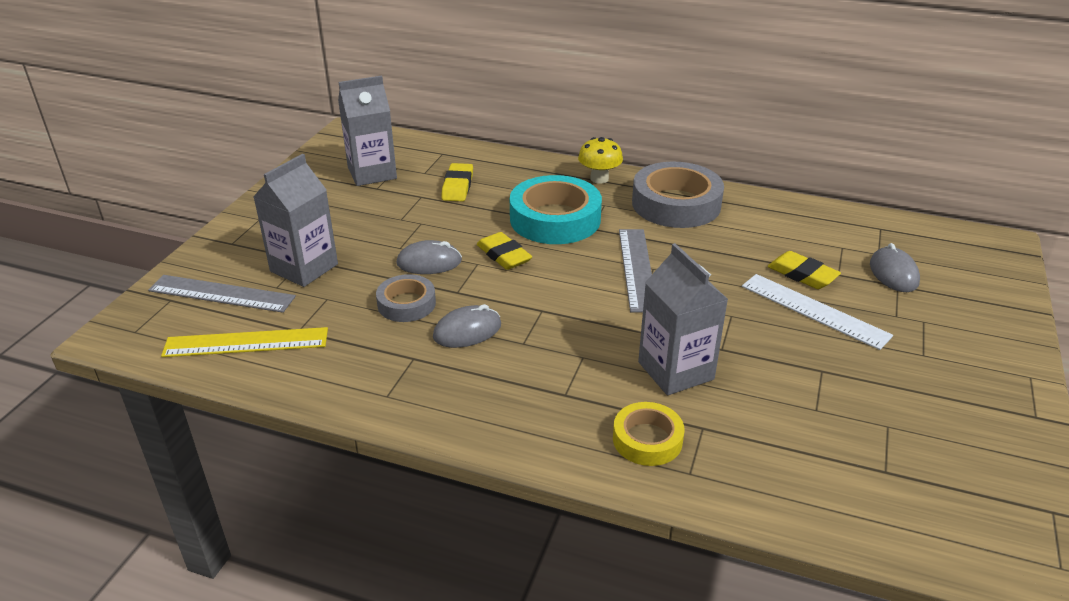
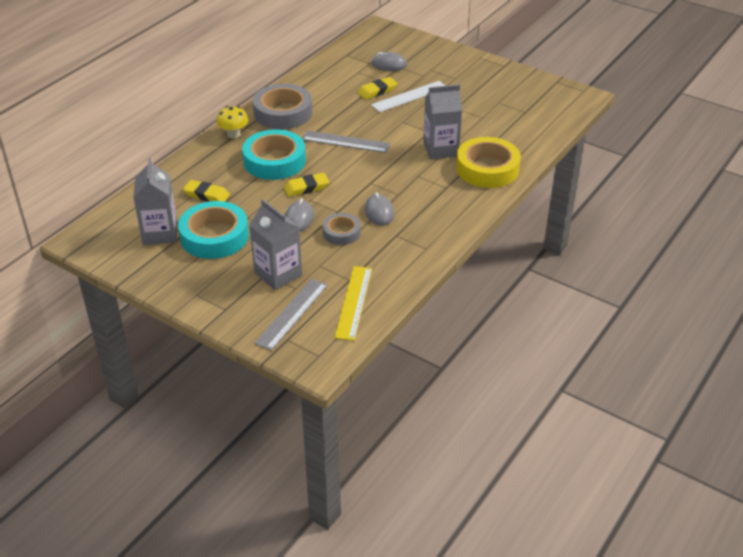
camera: 75 degrees left, 5 degrees up
yellow tape [613,402,685,466] -> yellow tape [456,137,521,188], size x1.79
none -> turquoise tape [178,201,249,259]

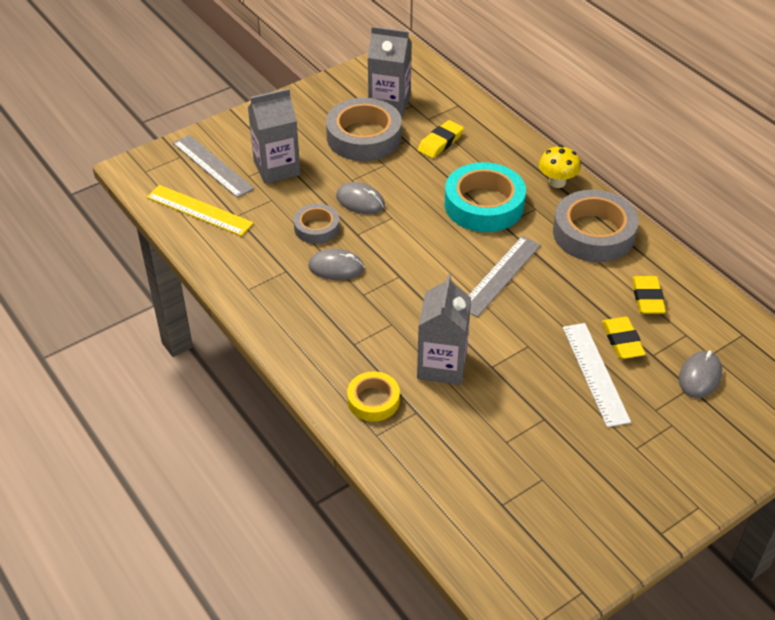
camera: 110 degrees right, 5 degrees up
turquoise tape [178,201,249,259] -> grey tape [326,98,402,161]
yellow eraser [284,173,329,197] -> yellow eraser moved to [632,276,666,314]
yellow tape [456,137,521,188] -> yellow tape [347,371,400,422], size x0.56

